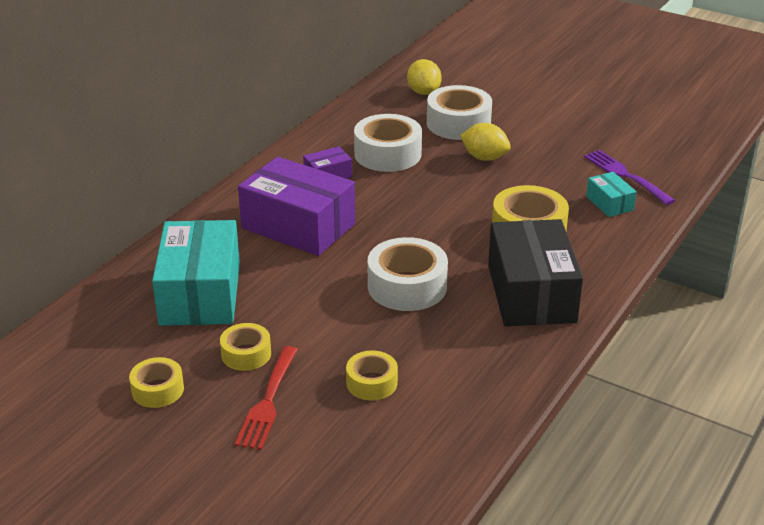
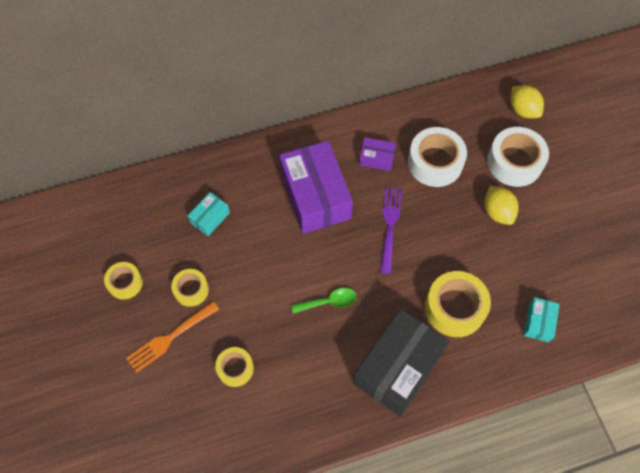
camera: 40 degrees right, 30 degrees up
turquoise box [152,220,240,326] -> turquoise box [188,192,230,236], size x0.46
red fork [235,346,298,450] -> orange fork [126,301,219,373]
white tape [368,237,448,311] -> green spoon [292,288,357,313]
yellow lemon [407,59,442,95] -> yellow lemon turned 60 degrees counterclockwise [511,85,544,118]
purple fork [584,150,675,205] -> purple fork moved to [380,187,402,274]

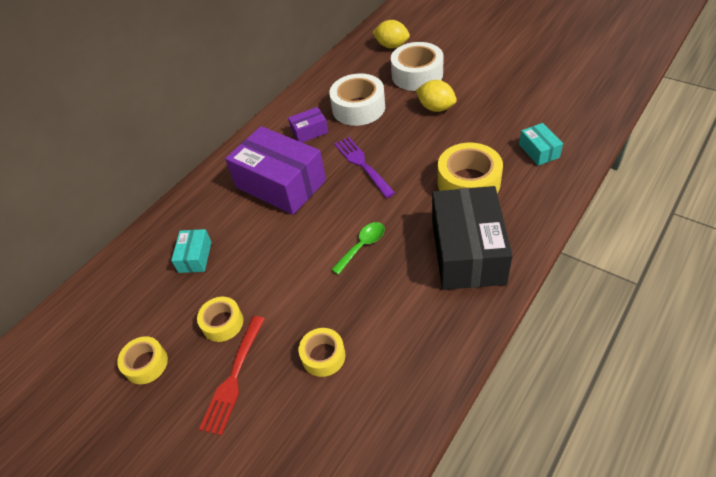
camera: 30 degrees left, 15 degrees down
orange fork [126,301,219,373] -> red fork [199,316,265,436]

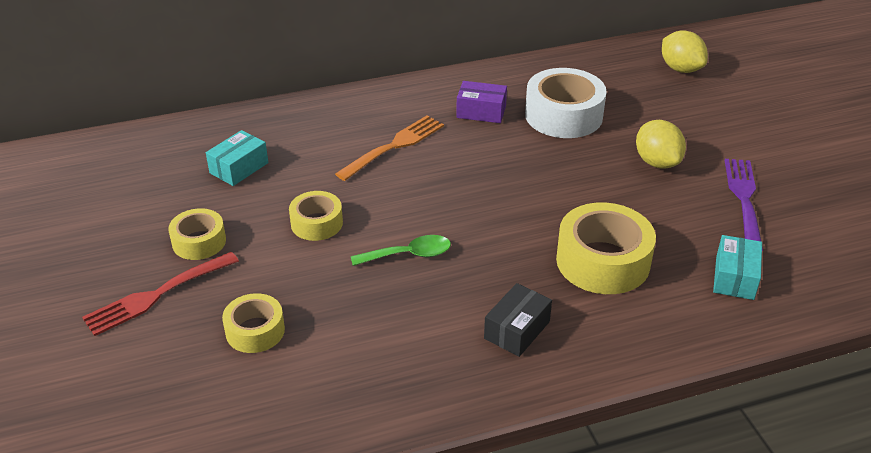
camera: 30 degrees right, 10 degrees down
yellow tape [117,336,168,384] -> yellow tape moved to [289,191,343,241]
purple box [225,126,326,215] -> orange fork [335,116,444,181]
purple fork [334,137,395,198] -> purple fork moved to [725,159,763,251]
white tape [391,42,444,91] -> none
black box [432,186,513,290] -> black box [484,283,552,357], size x0.46

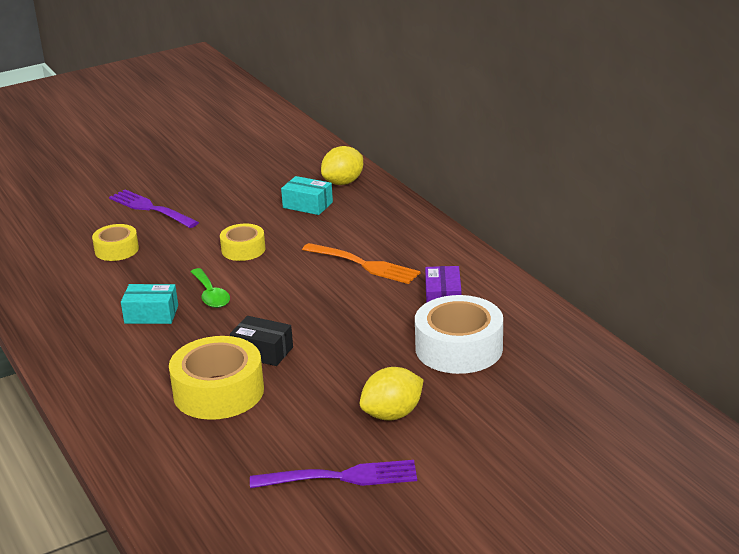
camera: 80 degrees right, 10 degrees down
red fork [82,252,239,336] -> purple fork [109,190,199,228]
yellow tape [168,208,226,260] -> none
black box [484,283,552,357] -> black box moved to [230,316,293,366]
yellow lemon [662,30,708,73] -> yellow lemon moved to [321,146,363,185]
turquoise box [713,235,762,300] -> turquoise box moved to [121,284,178,324]

